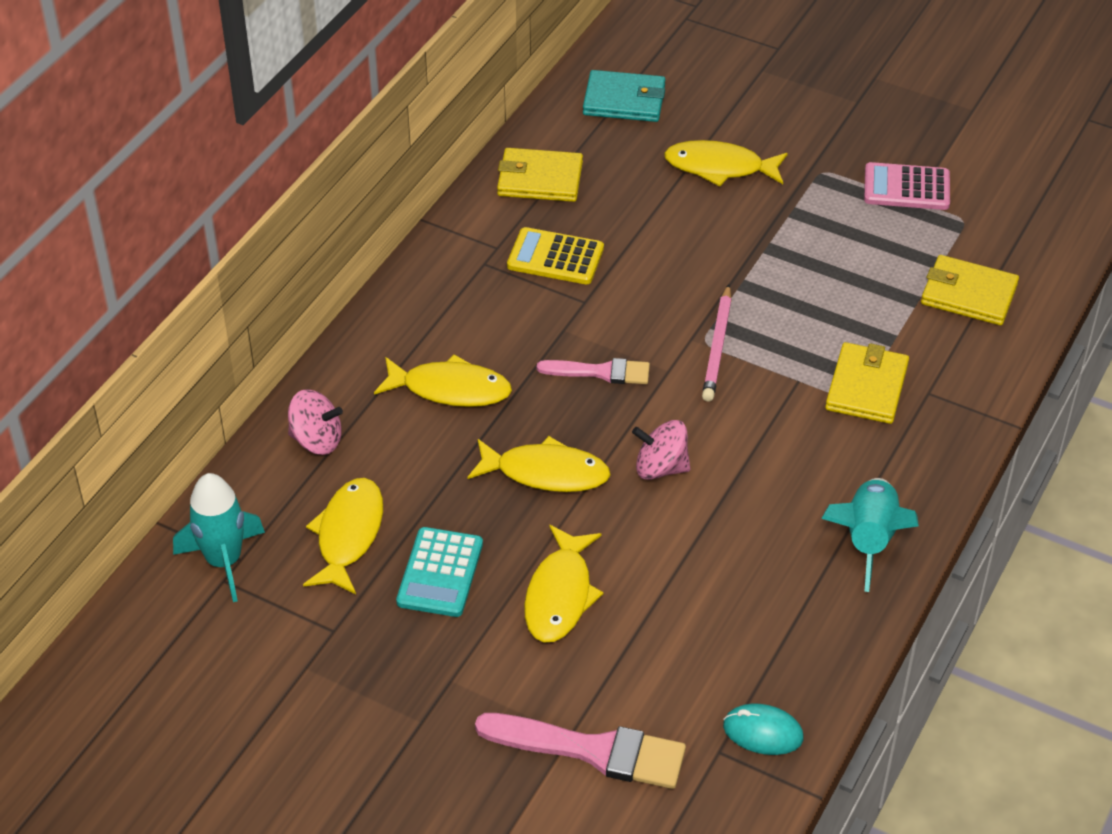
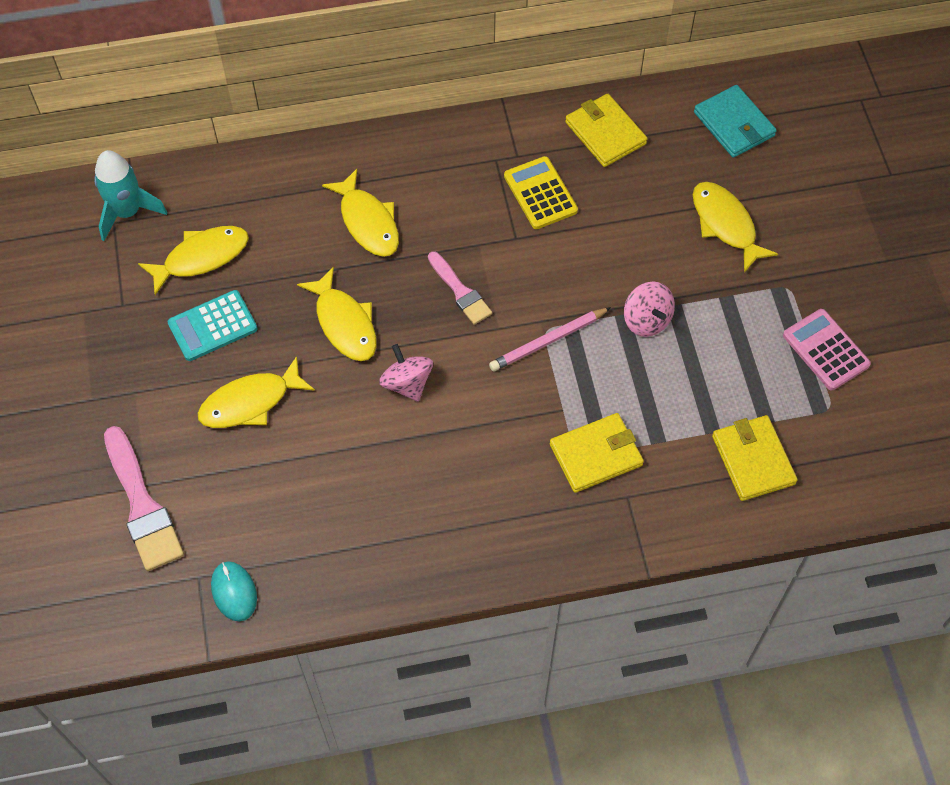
camera: 50 degrees right, 15 degrees up
pink spinning top [288,389,343,455] -> pink spinning top moved to [624,281,675,337]
turquoise rocket [821,478,919,592] -> none

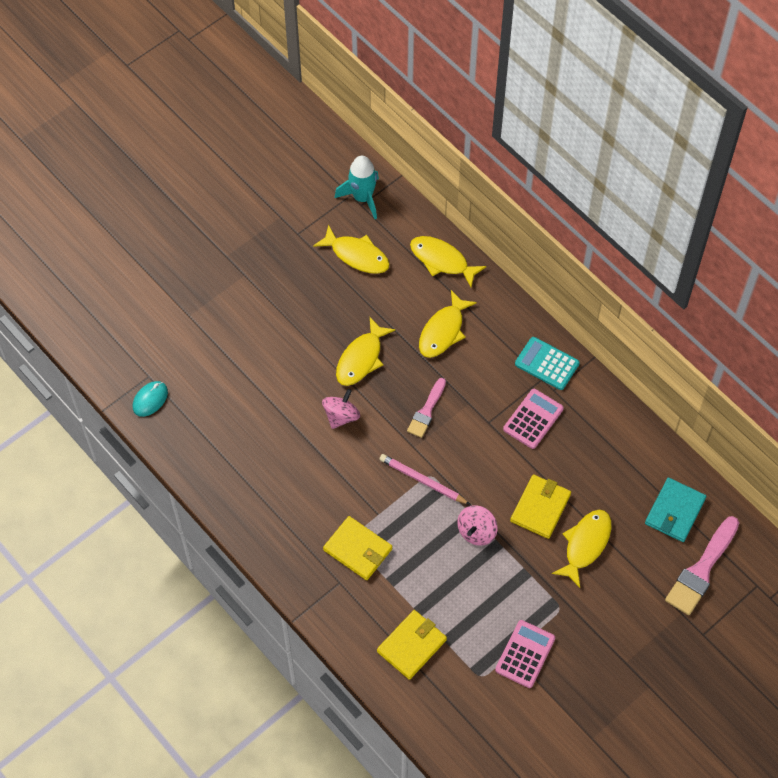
camera: 60 degrees right, 0 degrees up
pink brush [104,426,184,571] -> pink brush moved to [665,516,739,615]
turquoise calculator [168,290,257,361] -> turquoise calculator moved to [515,337,580,390]
yellow fish [197,356,315,428] -> yellow fish moved to [410,236,486,287]
yellow calculator [504,156,578,229] -> pink calculator [503,389,564,449]
yellow wallet [565,94,647,167] -> yellow wallet moved to [510,475,571,539]

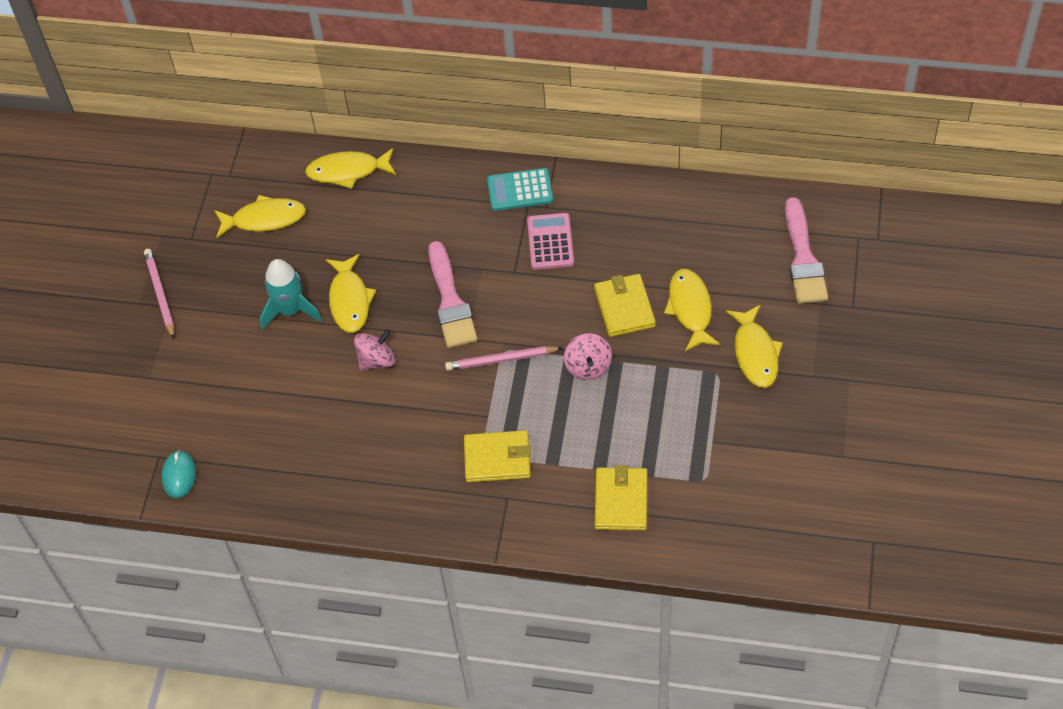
camera: 35 degrees left, 5 degrees down
pink spinning top [322,389,360,429] -> pink spinning top turned 60 degrees clockwise [354,329,395,371]
turquoise rocket [335,156,379,219] -> turquoise rocket moved to [260,259,322,330]
pink brush [407,378,446,438] -> pink brush [428,241,478,348], size x1.61
yellow fish [419,290,477,358] -> yellow fish moved to [726,305,783,388]
pink calculator [495,620,555,688] -> none
turquoise wallet [645,478,706,542] -> none
none -> pink pencil [144,249,174,339]

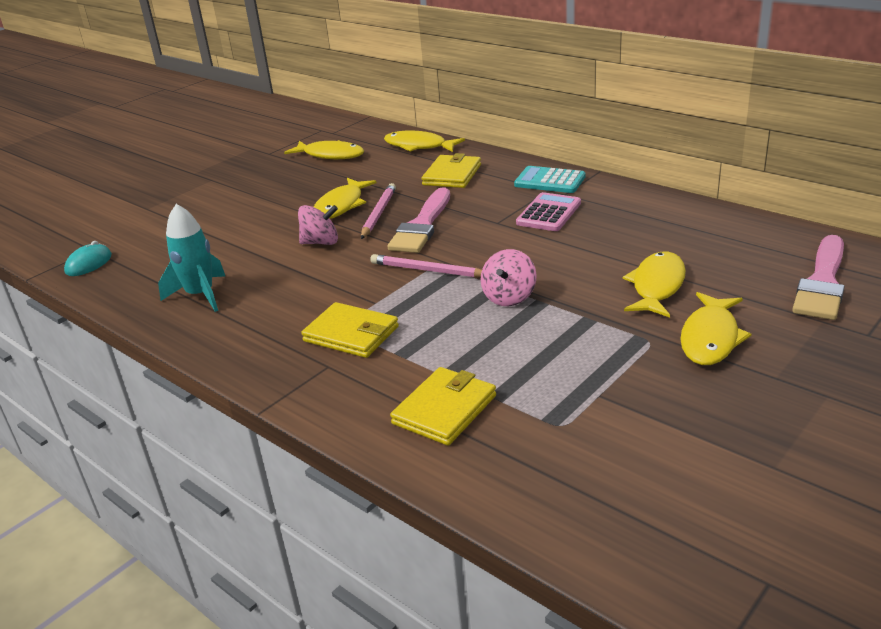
camera: 30 degrees right, 25 degrees down
pink pencil [144,249,174,339] -> pink pencil moved to [361,183,396,239]
turquoise rocket [260,259,322,330] -> turquoise rocket moved to [158,204,225,312]
yellow wallet [594,274,656,337] -> yellow wallet moved to [422,153,481,188]

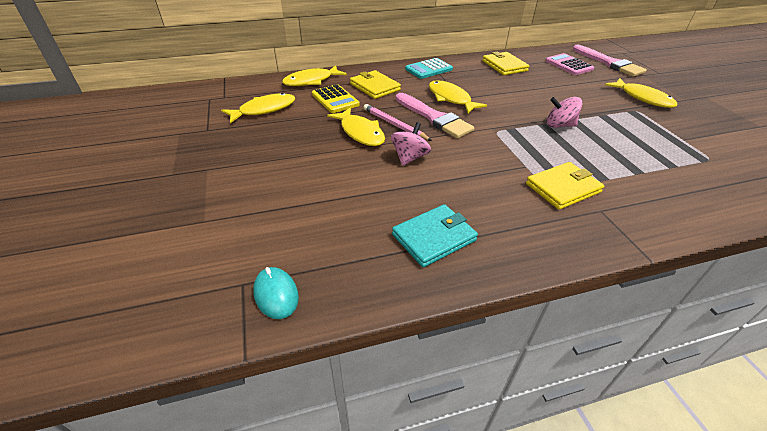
camera: 60 degrees left, 10 degrees up
turquoise rocket [158,204,225,312] -> turquoise wallet [392,204,478,267]
pink pencil [370,254,482,278] -> none
yellow wallet [390,367,496,446] -> yellow wallet moved to [482,52,529,75]
pink spinning top [480,249,537,306] -> pink spinning top turned 135 degrees clockwise [547,97,582,128]
pink calculator [516,192,581,231] -> pink calculator moved to [546,53,594,75]
yellow fish [623,251,686,318] -> yellow fish moved to [429,80,487,113]
none -> yellow calculator [312,84,360,113]

